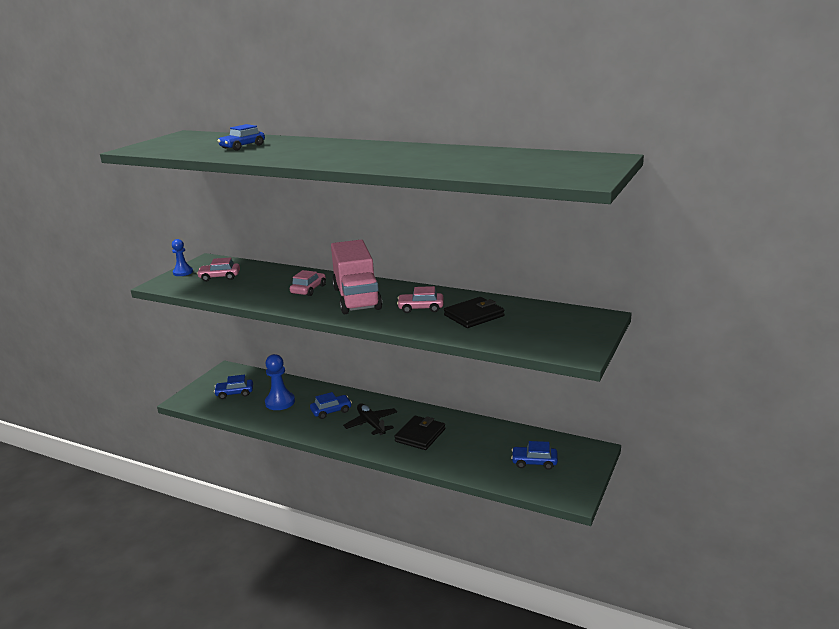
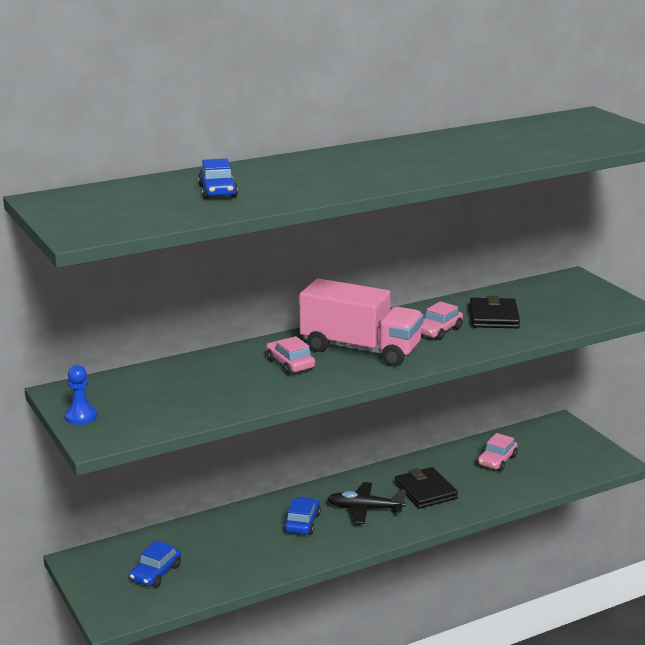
camera: 55 degrees left, 0 degrees up
pink car [197,258,240,281] -> pink car moved to [478,433,518,471]
blue pawn [265,354,295,410] -> none
blue car [511,441,558,470] -> none

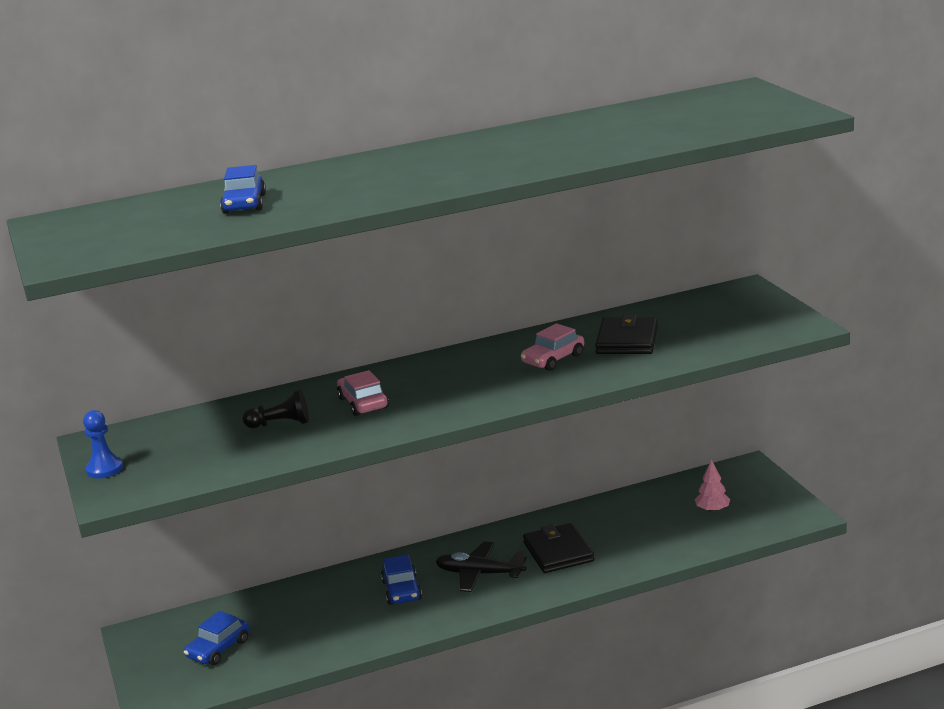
camera: 10 degrees right, 0 degrees up
blue car [284,497,321,535] -> blue car turned 150 degrees clockwise [381,555,422,605]
pink truck [299,278,424,366] -> none
pink car [478,433,518,471] -> none
none -> black pawn [242,389,309,428]
none -> pink tree [695,460,730,512]

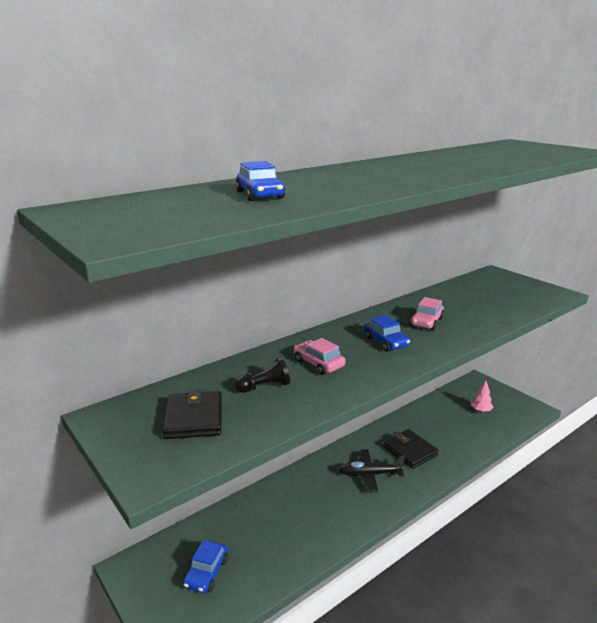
camera: 20 degrees left, 0 degrees up
blue pawn [83,410,123,479] -> none
blue car [381,555,422,605] -> blue car moved to [364,315,410,352]
black wallet [595,315,658,354] -> black wallet moved to [163,389,222,439]

